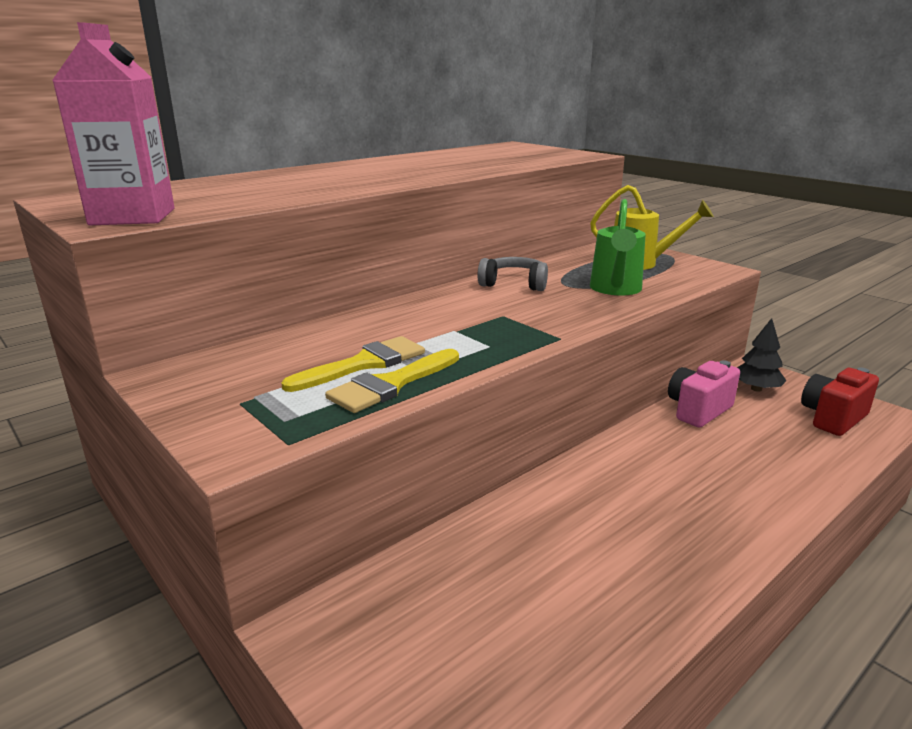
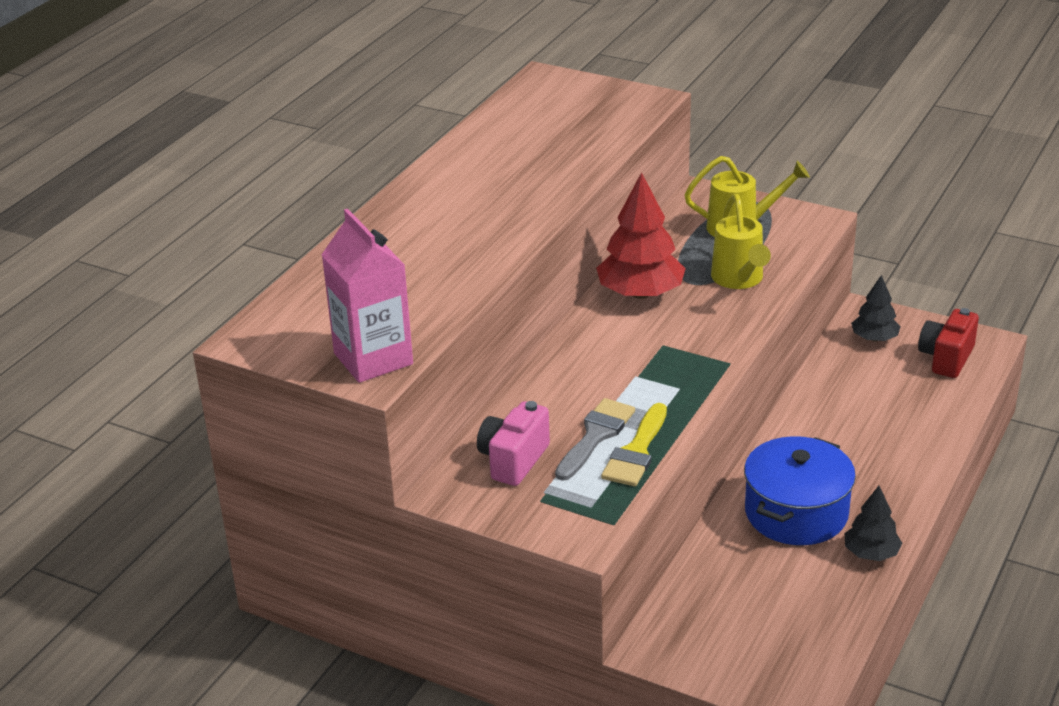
camera: 20 degrees left, 10 degrees up
yellow brush [281,336,425,392] -> grey brush [555,398,635,481]
grey headphones [478,257,548,291] -> red tree [596,172,686,299]
green watering can [590,199,646,296] -> yellow watering can [711,194,771,289]
pink camera [668,360,740,428] -> pink camera moved to [477,401,550,486]
none -> blue pot [744,436,856,545]
none -> black tree [845,486,902,561]

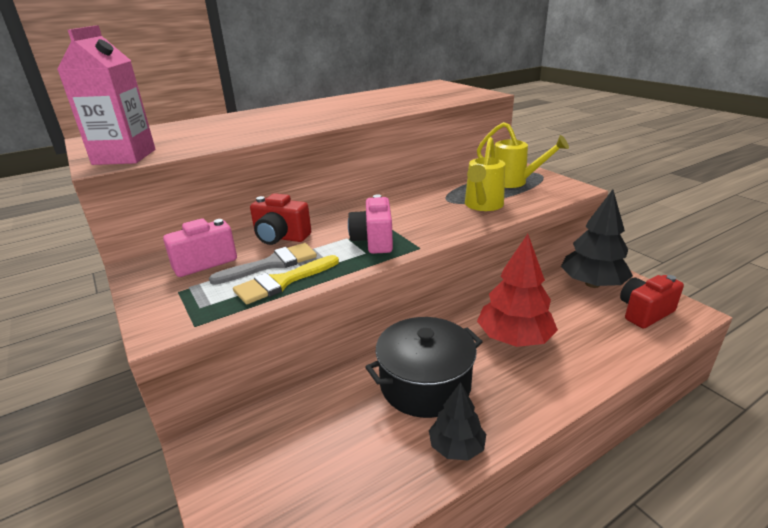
camera: 30 degrees right, 5 degrees down
red tree [596,172,686,299] -> red tree moved to [477,234,558,347]
blue pot [744,436,856,545] -> black pot [365,317,483,418]
black tree [851,275,901,342] -> black tree [561,189,633,288], size x1.73
none -> red camera [250,193,311,245]
none -> pink camera [348,194,393,254]

